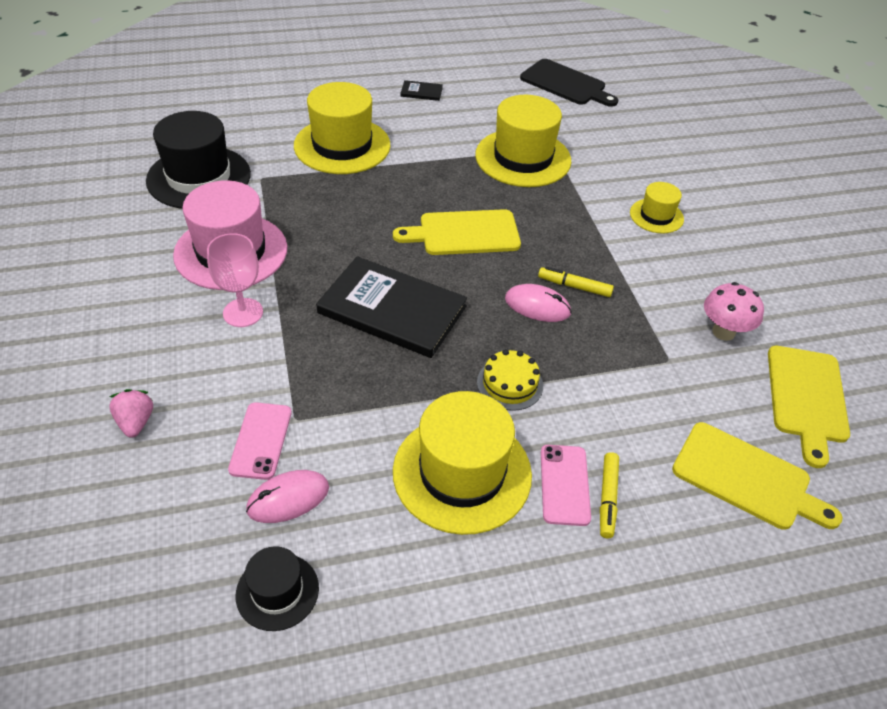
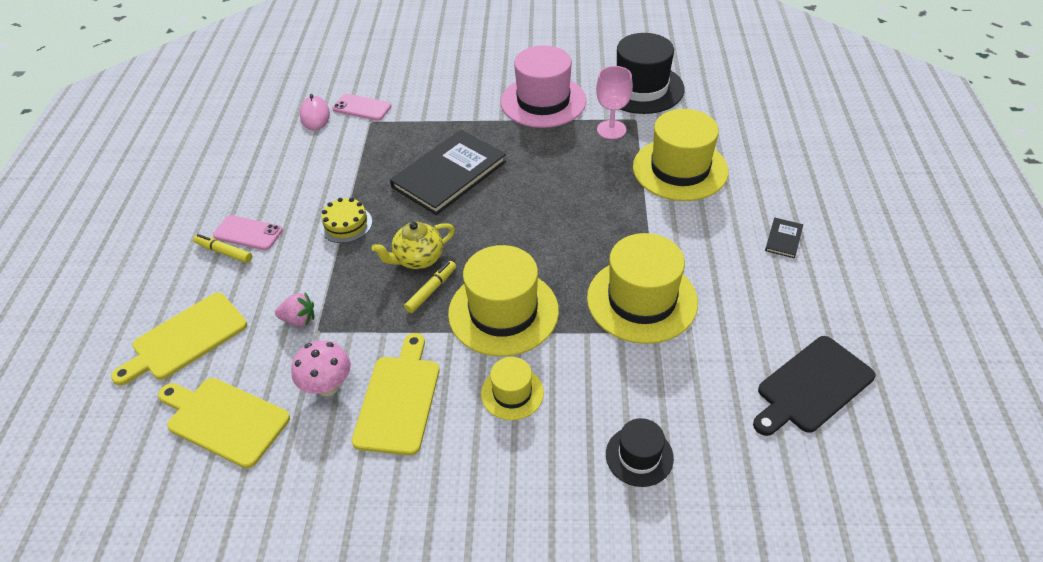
camera: 110 degrees right, 0 degrees up
pink strawberry [109,389,153,438] -> pink strawberry moved to [275,292,314,327]
pink goblet [207,233,263,327] -> pink goblet moved to [596,66,633,139]
black hat [236,546,319,631] -> black hat moved to [606,418,674,487]
yellow cutting board [393,209,521,255] -> yellow cutting board moved to [351,333,439,456]
yellow hat [393,391,532,535] -> yellow hat moved to [448,245,559,357]
pink mouse [505,284,572,322] -> yellow teapot [371,221,455,269]

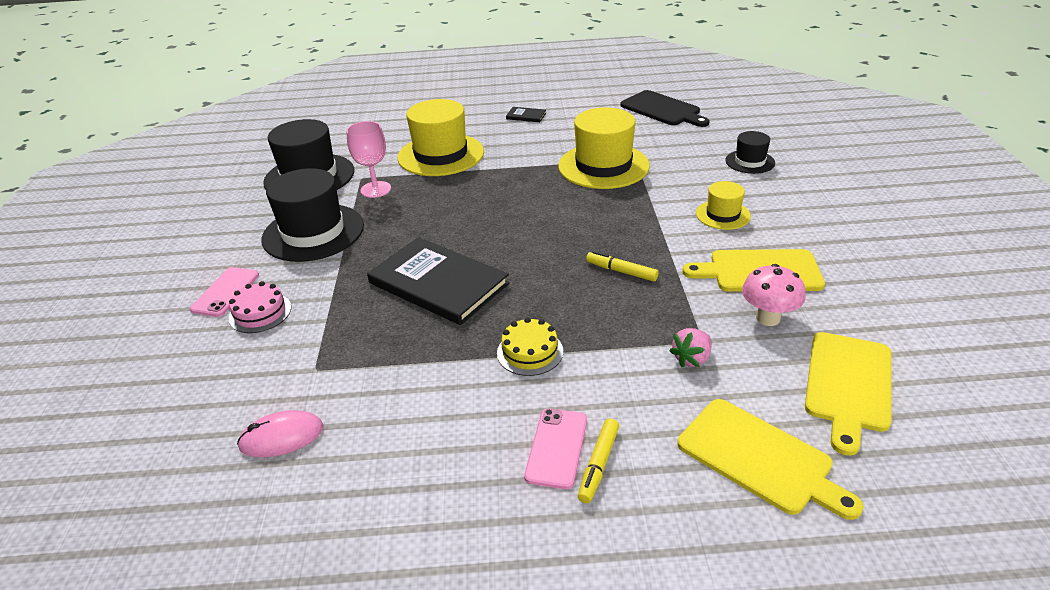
camera: 95 degrees left, 10 degrees down
pink strawberry [275,292,314,327] -> pink strawberry turned 135 degrees counterclockwise [669,328,712,367]
pink phone [332,94,392,121] -> pink phone moved to [190,267,259,317]
yellow teapot [371,221,455,269] -> none
yellow hat [448,245,559,357] -> none
pink hat [501,45,586,128] -> black hat [261,168,364,262]
none -> pink cake [229,281,291,333]

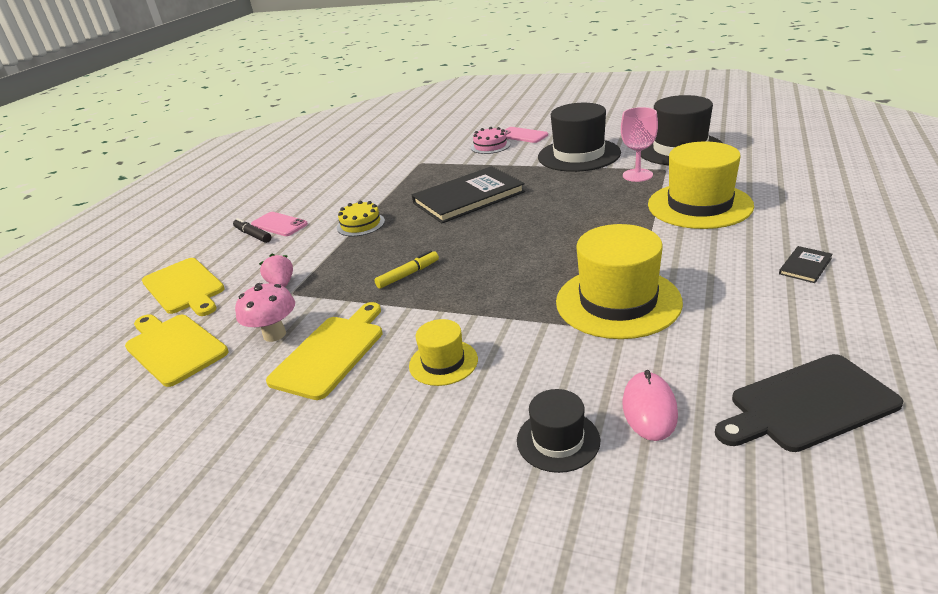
camera: 115 degrees right, 5 degrees down
pink mouse [237,410,324,458] -> pink mouse moved to [623,370,678,441]
yellow marker [578,418,619,503] -> black marker [233,218,271,243]
yellow cutting board [677,399,864,520] -> yellow cutting board turned 105 degrees counterclockwise [142,258,225,316]

